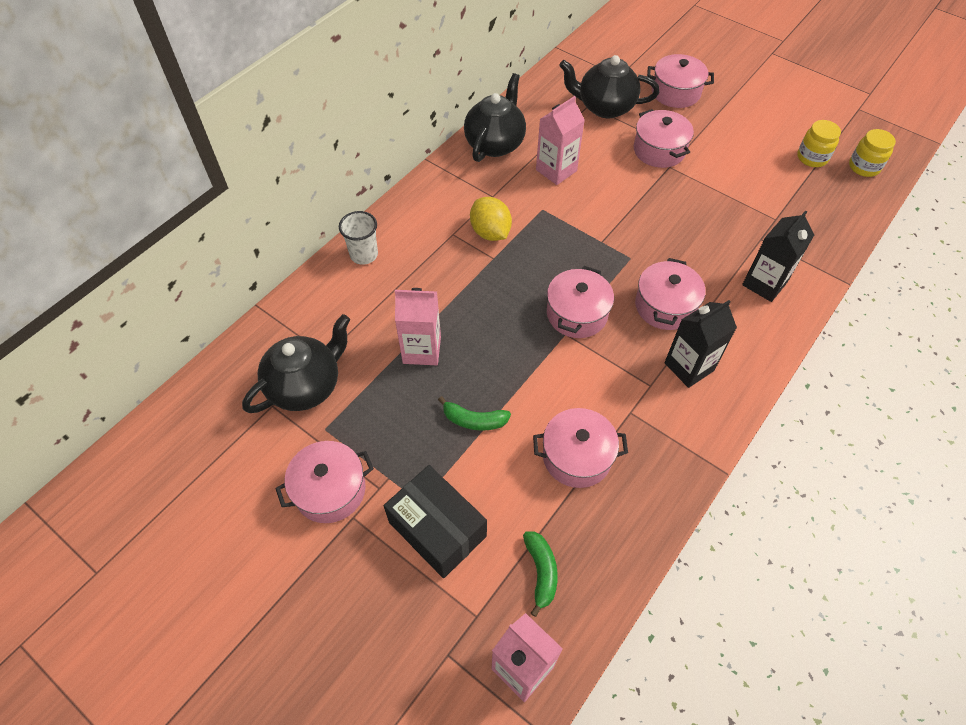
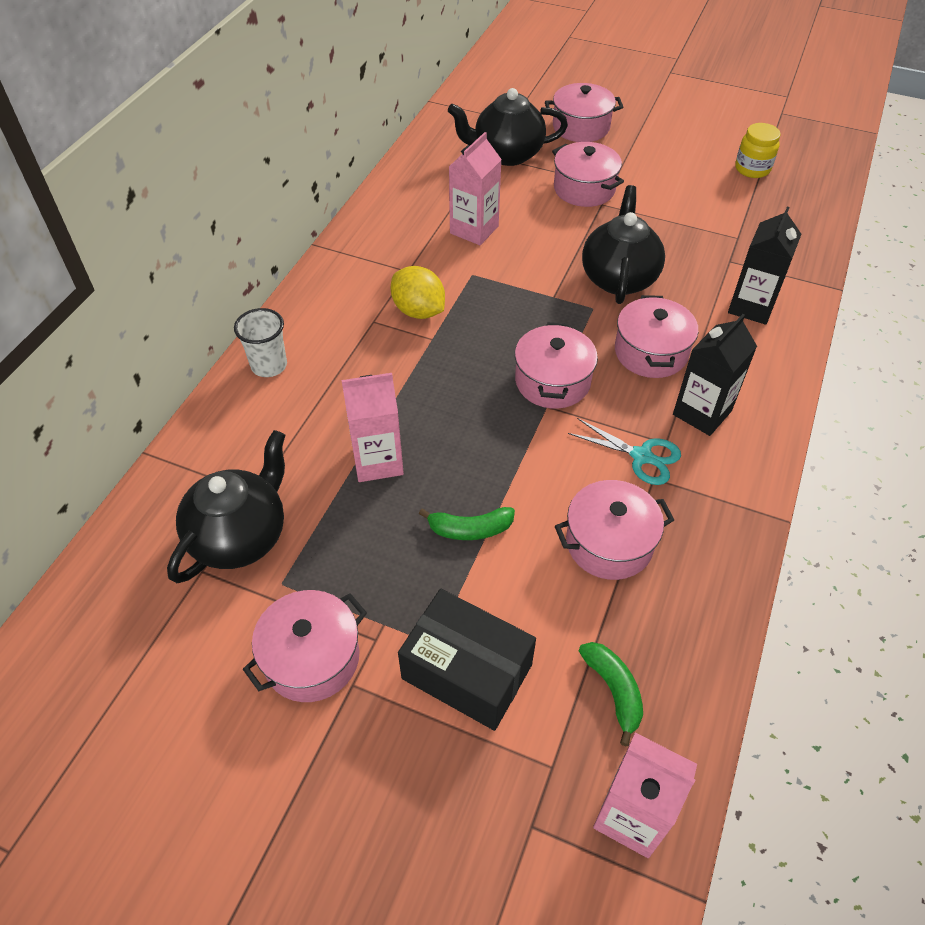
camera: 15 degrees left, 5 degrees down
black teapot [464,73,526,162] -> black teapot moved to [582,185,665,304]
yellow jar [849,129,896,177] -> none
none -> turquoise scissors [568,418,681,485]

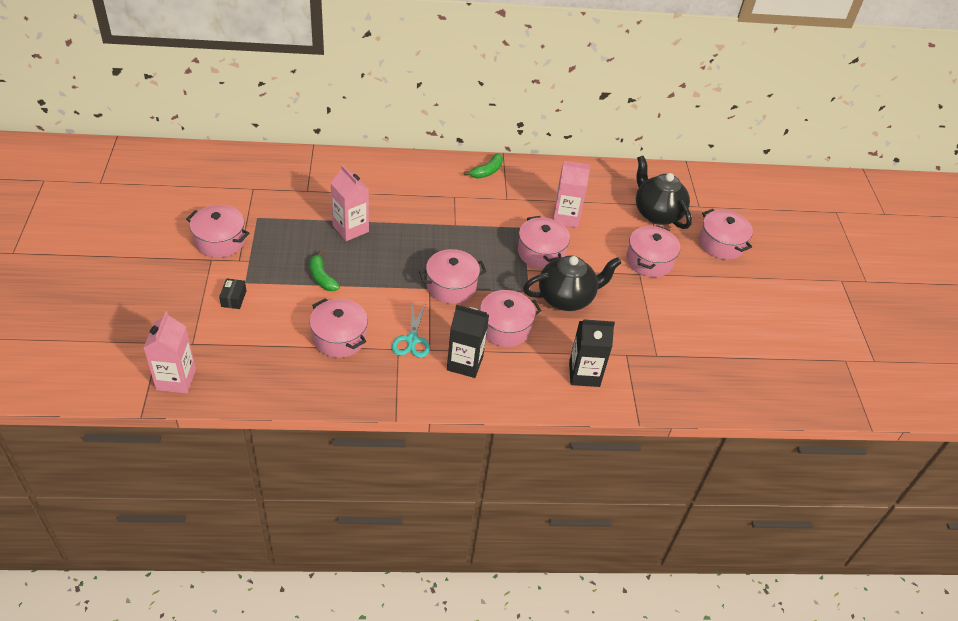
camera: 60 degrees right, 5 degrees down
black teapot [167,430,286,583] -> none
white cup [234,308,287,377] -> none
yellow lemon [391,266,445,319] -> none
black box [398,589,536,731] -> black box [219,278,246,309], size x0.44
green banana [579,642,643,746] -> green banana moved to [464,153,503,179]
yellow jar [735,123,781,178] -> none
none -> pink pot [518,216,570,269]

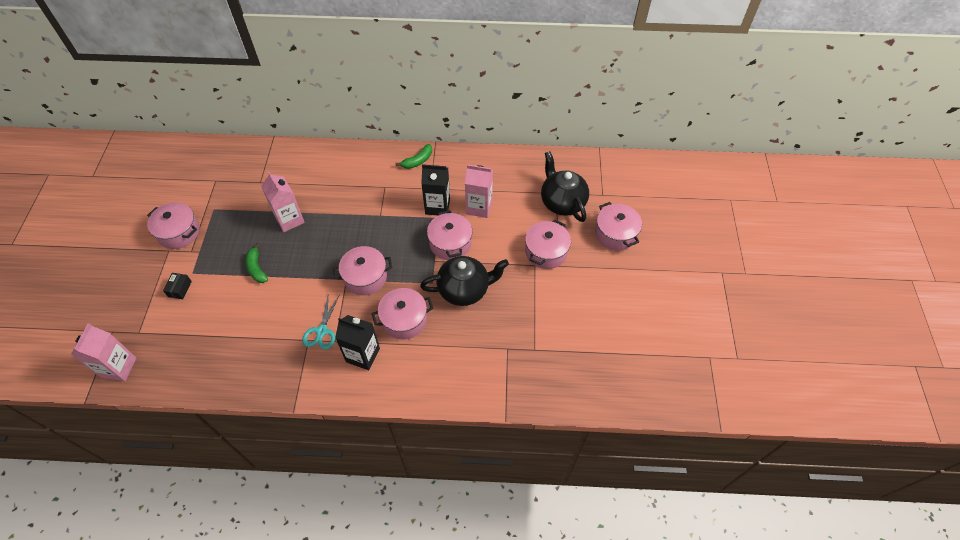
camera: 10 degrees right, 10 degrees up
pink pot [309,298,368,358] -> none
black carton [569,319,615,387] -> black carton moved to [421,164,450,215]

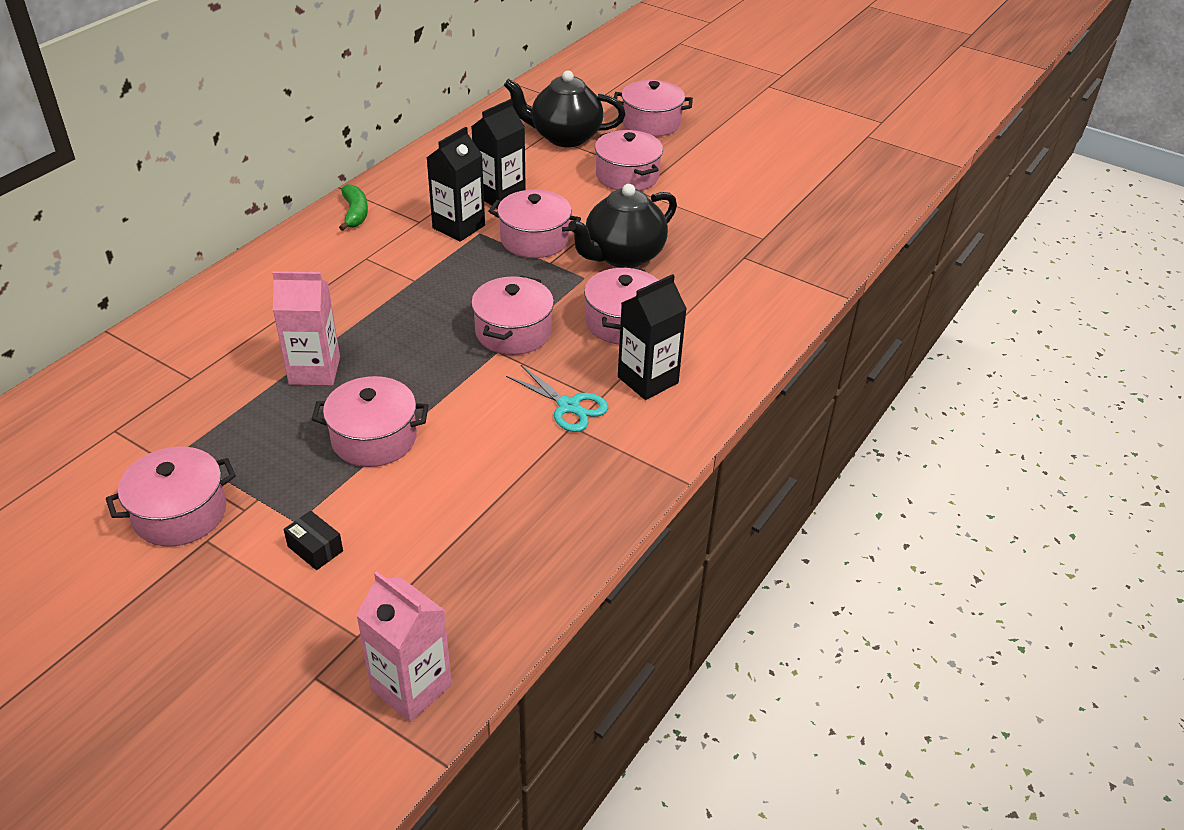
camera: 60 degrees left, 15 degrees down
green banana [245,243,268,283] -> pink pot [311,376,429,467]
black teapot [420,256,509,306] -> black teapot turned 150 degrees counterclockwise [568,184,677,268]
pink carton [465,164,493,218] -> black carton [471,99,526,209]

